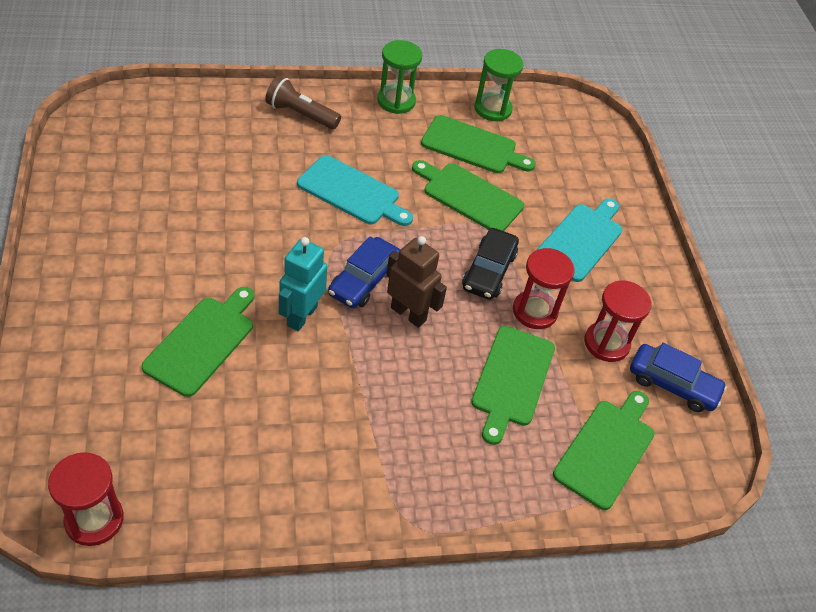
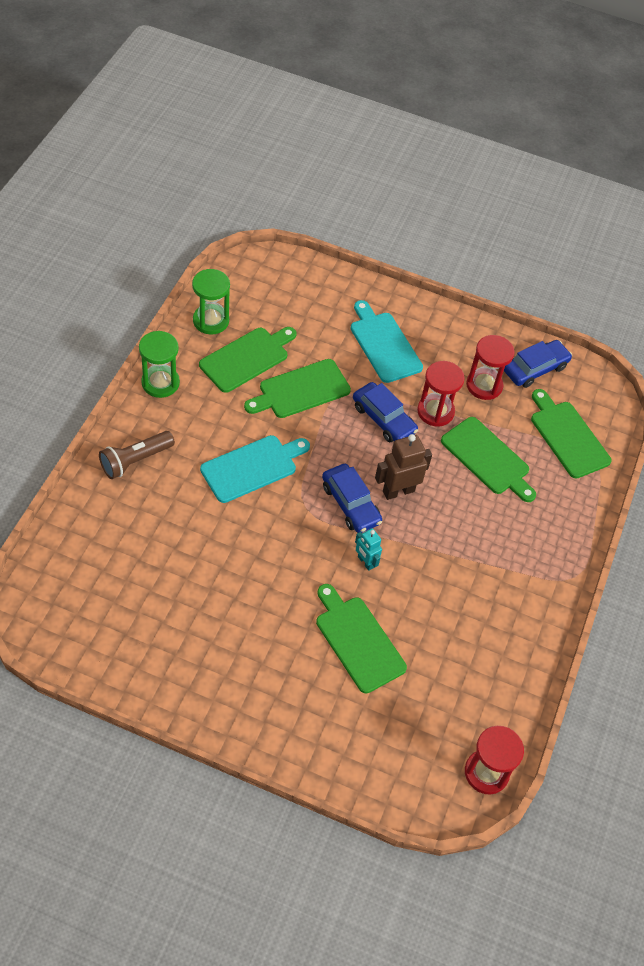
camera: 60 degrees left, 5 degrees up
turquoise robot [279,237,328,331] -> turquoise robot [355,528,382,571], size x0.60
black car [462,228,519,300] -> blue car [353,382,418,442]

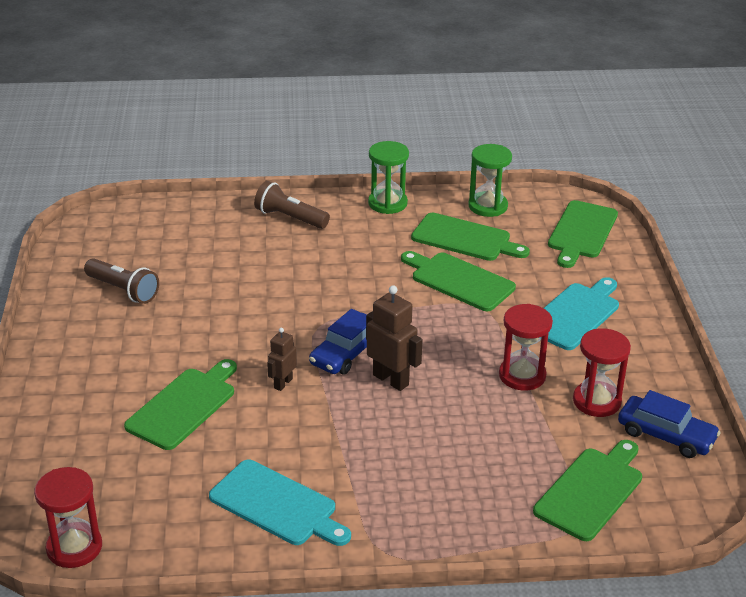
camera: 70 degrees right, 20 degrees down
turquoise cutting board [200,435,310,503] -> turquoise cutting board moved to [209,460,351,546]
blue car [353,382,418,442] -> none
turquoise robot [355,528,382,571] -> brown robot [267,328,297,391]
green cutting board [441,417,536,502] -> green cutting board moved to [548,200,618,268]
none -> brown flashlight [84,258,159,304]

